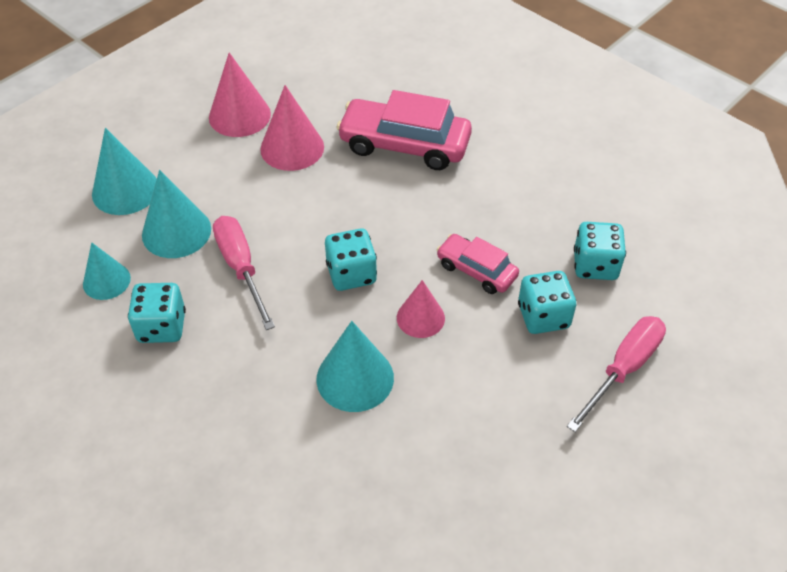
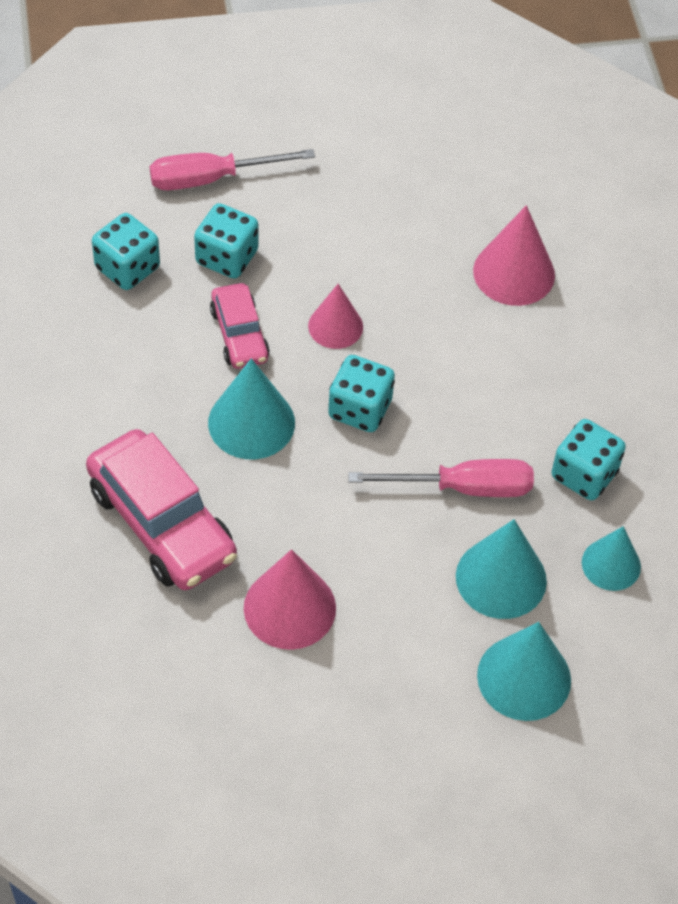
camera: 145 degrees left, 5 degrees up
pink cone [209,53,271,137] -> pink cone moved to [473,205,555,306]
pink screwdriver [213,216,275,330] -> pink screwdriver turned 105 degrees counterclockwise [348,459,534,497]
turquoise cone [316,321,394,412] -> turquoise cone moved to [208,358,295,459]

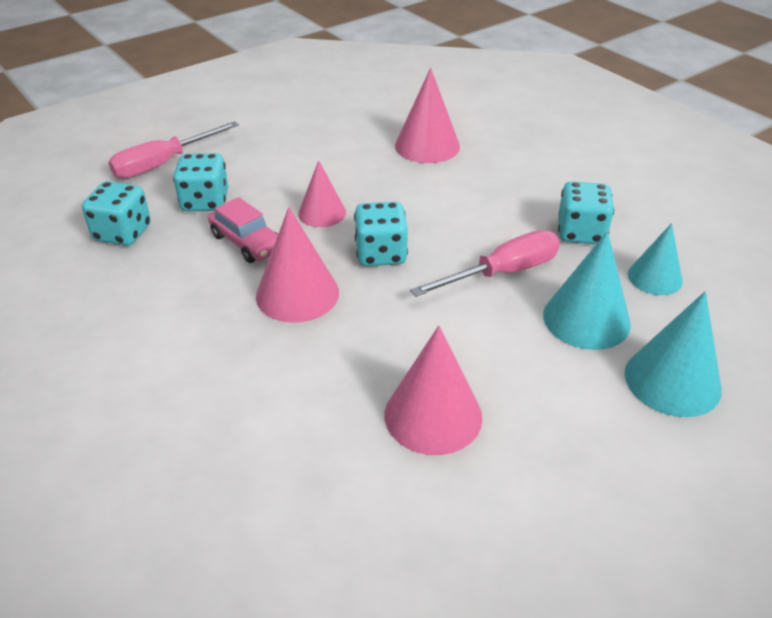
camera: 25 degrees left, 15 degrees down
pink car [86,429,237,590] -> none
turquoise cone [208,358,295,459] -> pink cone [256,207,339,323]

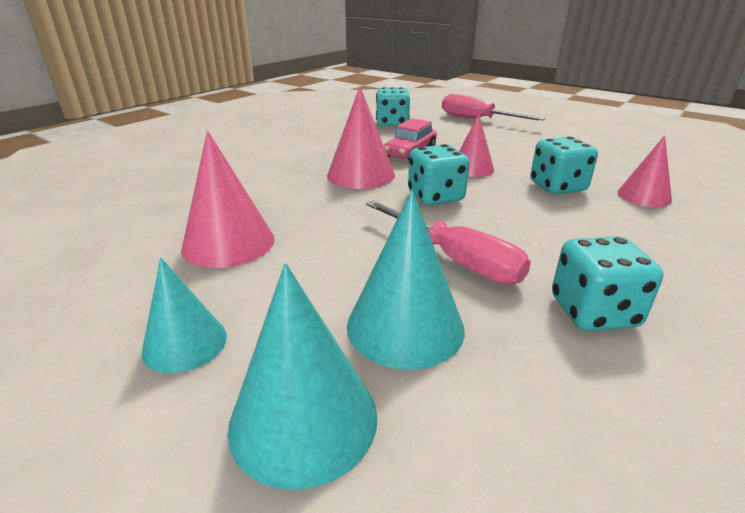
camera: 75 degrees right, 10 degrees down
turquoise dice [173,153,228,211] -> turquoise dice moved to [530,137,598,194]
pink cone [395,68,460,163] -> pink cone [617,135,672,207], size x0.66
turquoise cone [628,223,683,295] -> turquoise cone moved to [142,258,227,374]

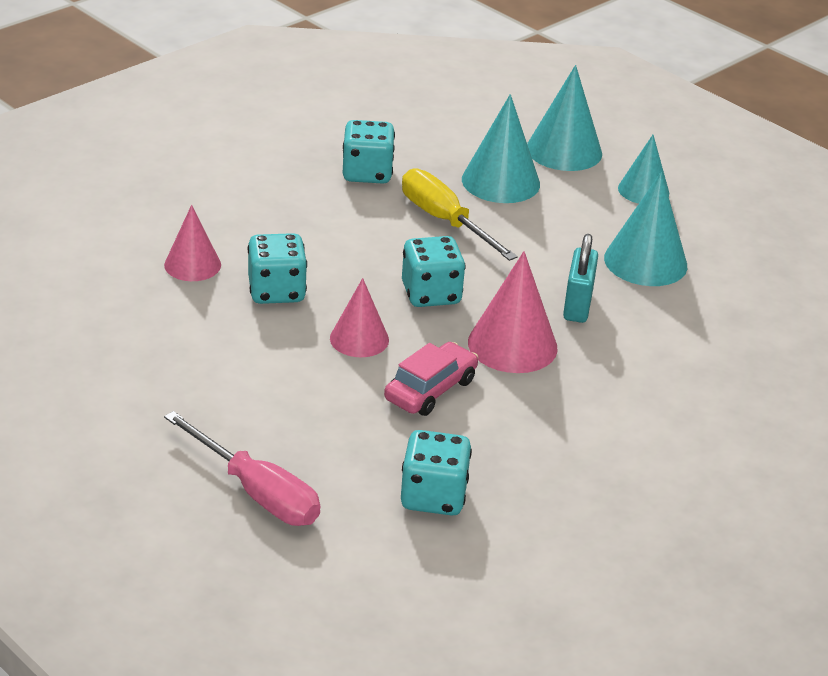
camera: 175 degrees left, 5 degrees up
pink cone [181,131,275,268] -> turquoise cone [604,172,687,286]
pink screwdriver [366,200,531,284] -> yellow screwdriver [402,168,518,261]
none -> turquoise padlock [563,234,598,323]

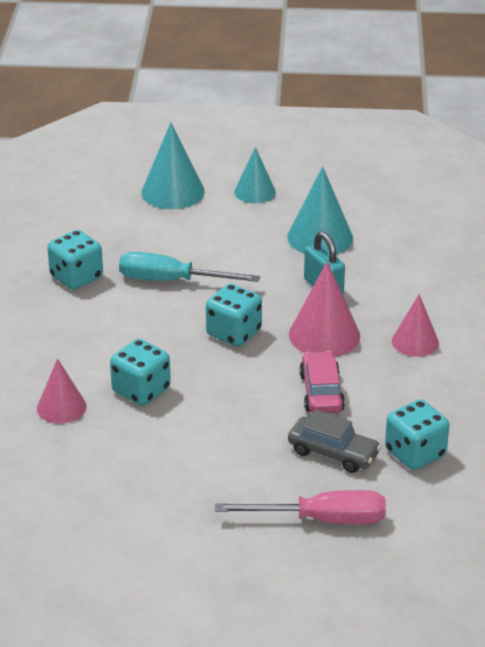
camera: 40 degrees left, 0 degrees up
pink cone [330,278,389,357] -> pink cone moved to [392,294,439,357]
yellow screwdriver [402,168,518,261] -> turquoise screwdriver [119,252,260,282]
turquoise cone [462,94,540,203] -> none
none -> grey car [288,410,381,473]

